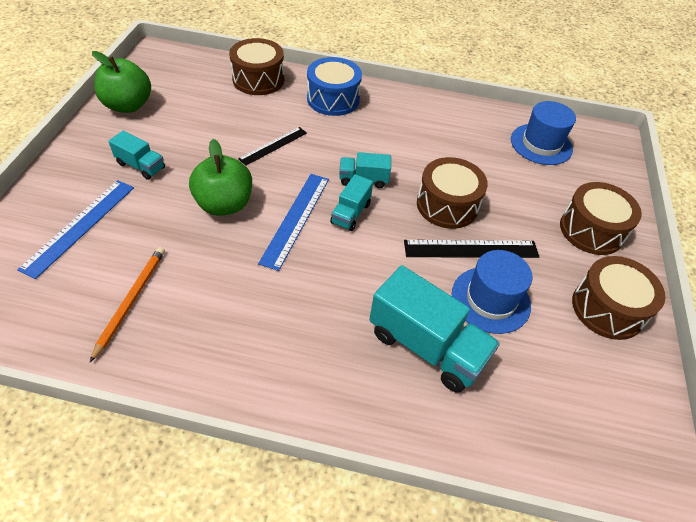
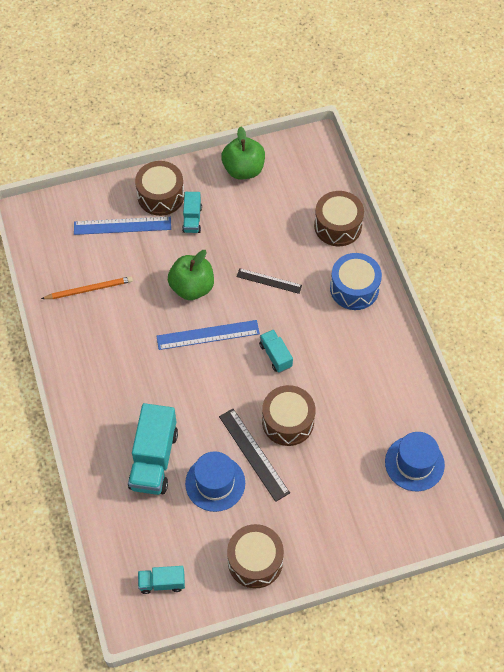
camera: 65 degrees right, 10 degrees up
turquoise truck [330,174,373,231] -> turquoise truck moved to [138,566,185,594]
brown drum [560,182,642,255] -> brown drum moved to [135,161,184,216]

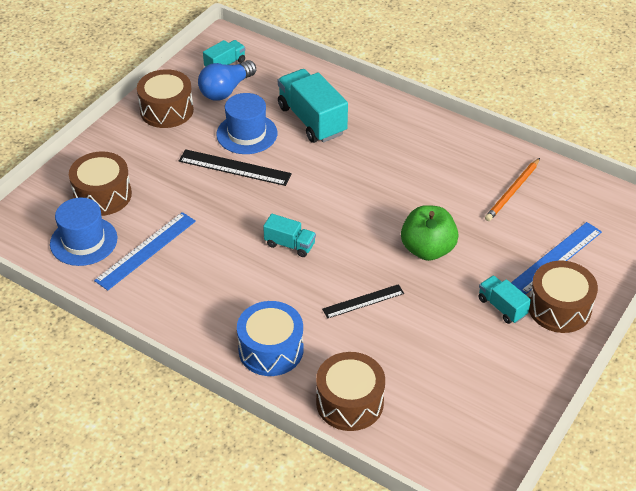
camera: 140 degrees right, 15 degrees down
blue ruler [156,320,260,350] -> blue ruler moved to [94,212,196,291]
green apple [221,126,265,179] -> none
brown drum [262,385,315,446] -> brown drum moved to [69,151,132,216]
none -> blue light bulb [198,60,256,101]

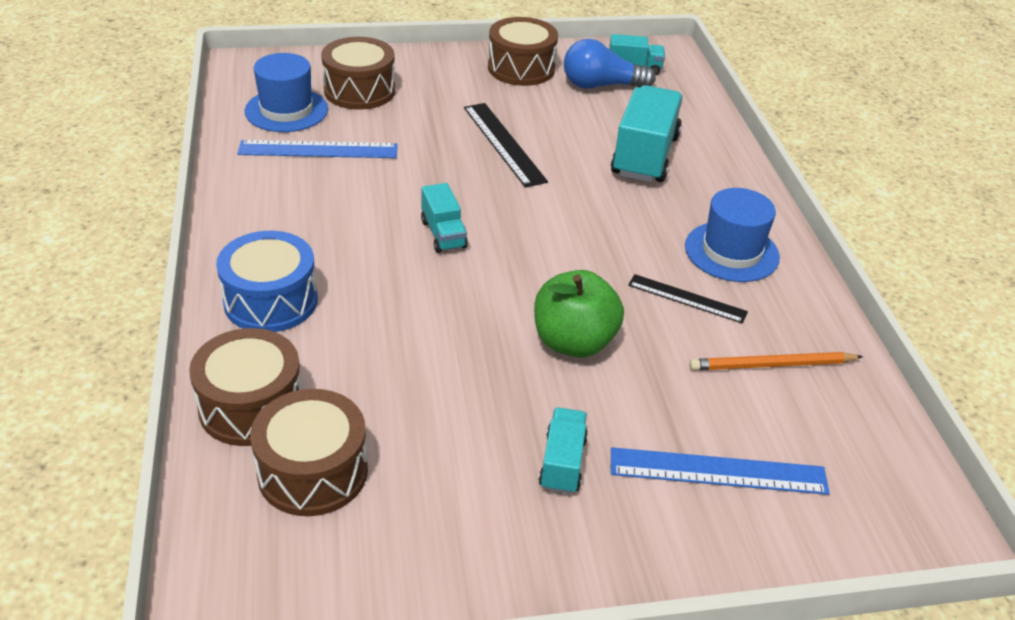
camera: 45 degrees right, 5 degrees down
blue hat [216,93,277,154] -> blue hat moved to [685,188,780,282]
black ruler [322,284,404,319] -> black ruler moved to [628,274,748,323]
brown drum [529,261,598,333] -> brown drum moved to [250,389,368,516]

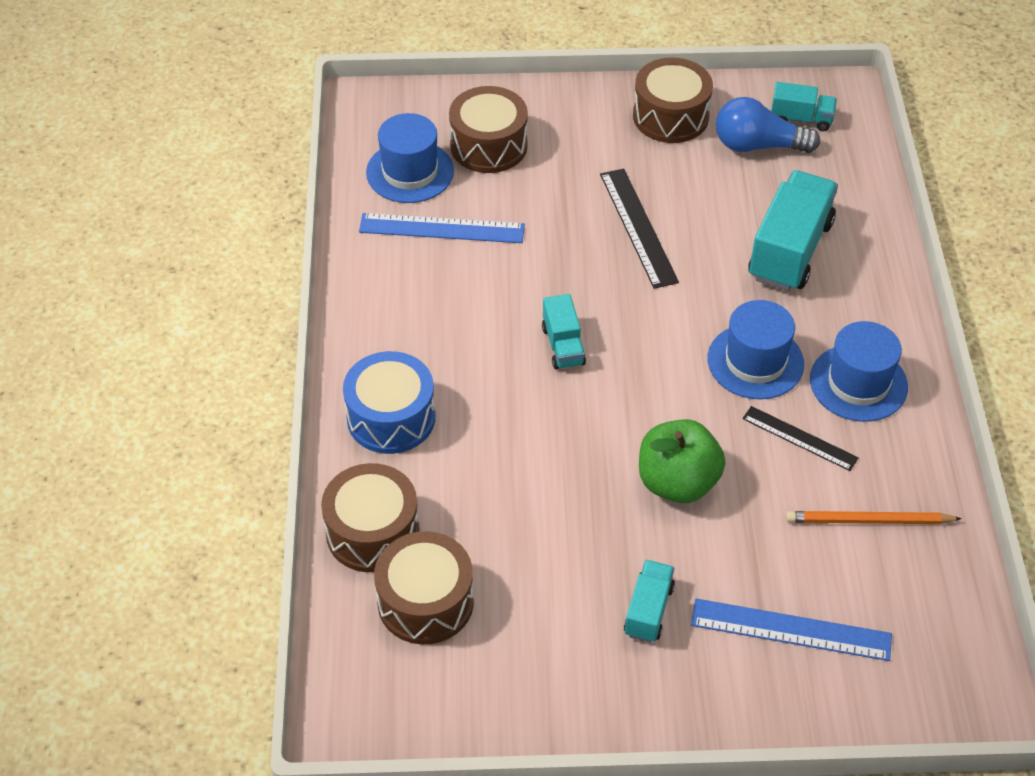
camera: 10 degrees right, 10 degrees up
none -> blue hat [708,300,804,399]

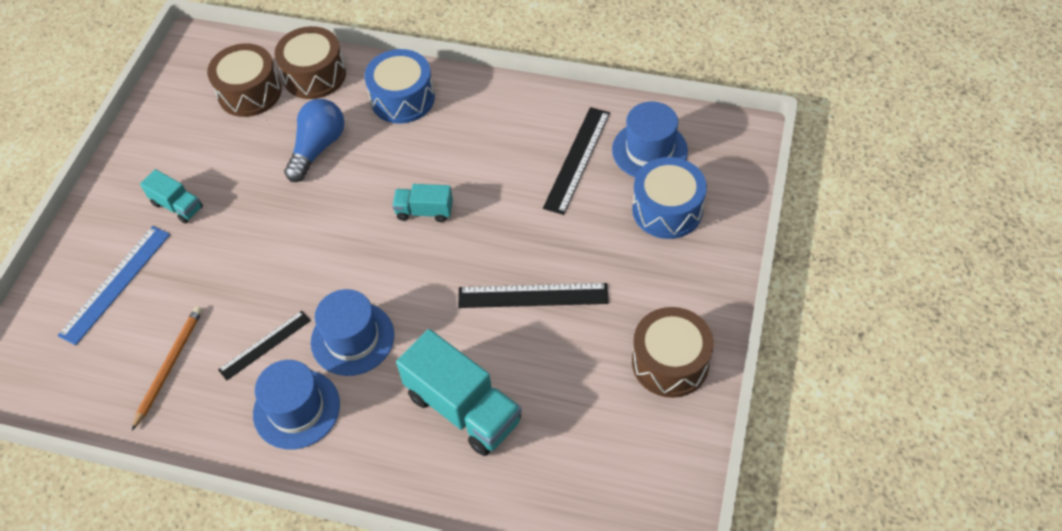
camera: 110 degrees right, 5 degrees up
blue ruler [359,213,525,243] -> black ruler [543,107,610,215]
brown drum [449,86,528,173] -> blue drum [632,157,707,239]
green apple [639,419,726,503] -> none
blue light bulb [716,97,820,153] -> blue light bulb moved to [284,99,344,182]
turquoise truck [771,82,837,131] -> none

